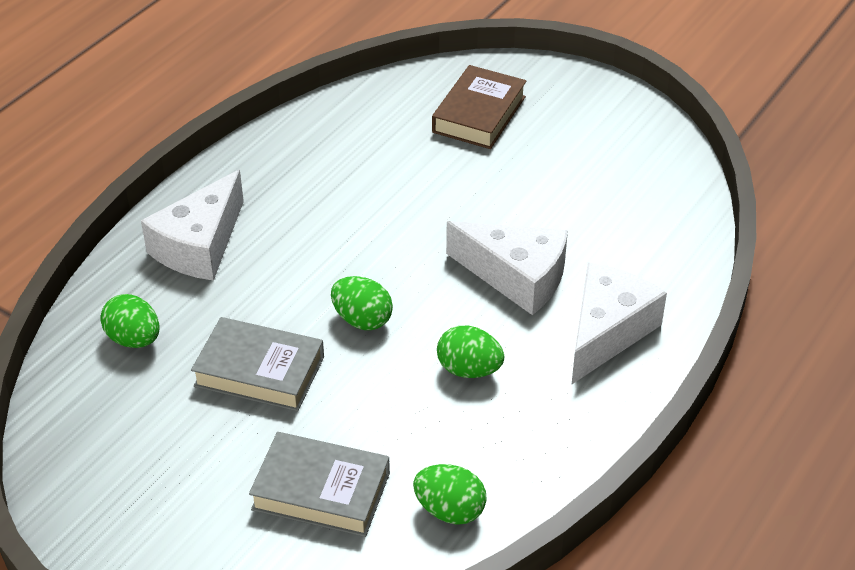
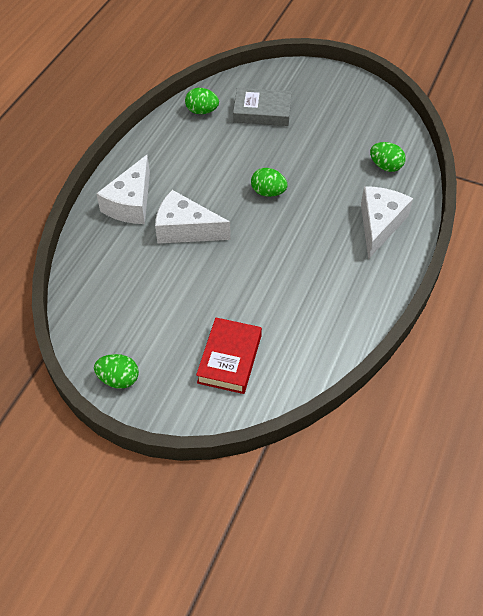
camera: 170 degrees right, 10 degrees up
grey book [191,317,324,411] -> none
brown book [432,65,527,149] -> red book [196,318,262,394]
green egg [437,326,504,378] -> green egg moved to [94,354,139,389]

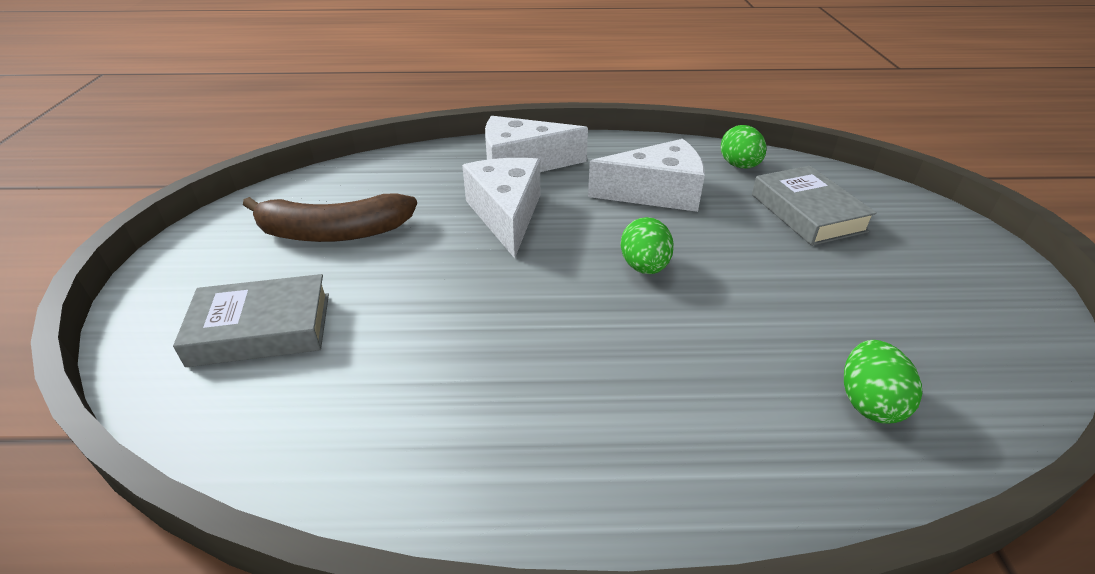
camera: 65 degrees right, 15 degrees down
green egg [94,354,139,389] -> none
red book [196,318,262,394] -> grey book [173,274,329,367]
white cheese [361,186,413,259] -> white cheese moved to [588,139,705,212]
none -> brown banana [243,193,417,242]

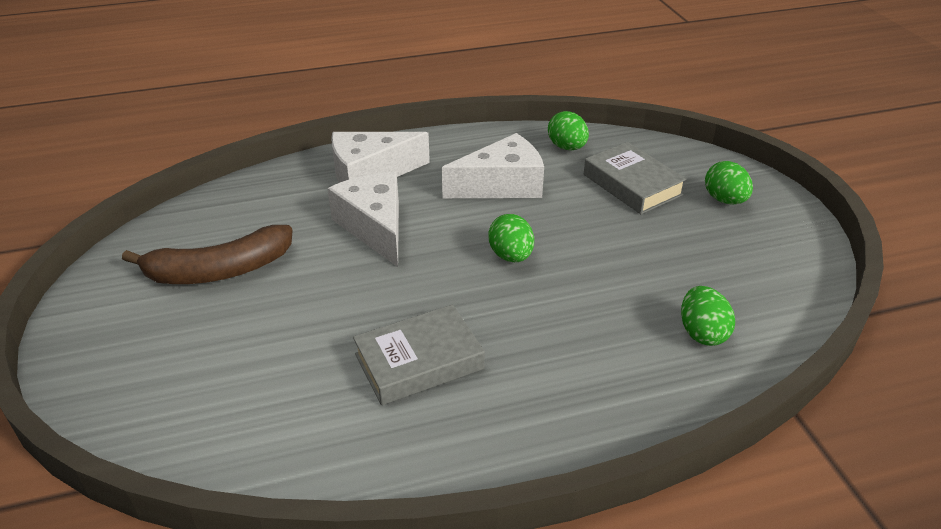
camera: 15 degrees left, 0 degrees up
grey book [173,274,329,367] -> grey book moved to [353,304,485,405]
none -> green egg [705,161,753,205]

